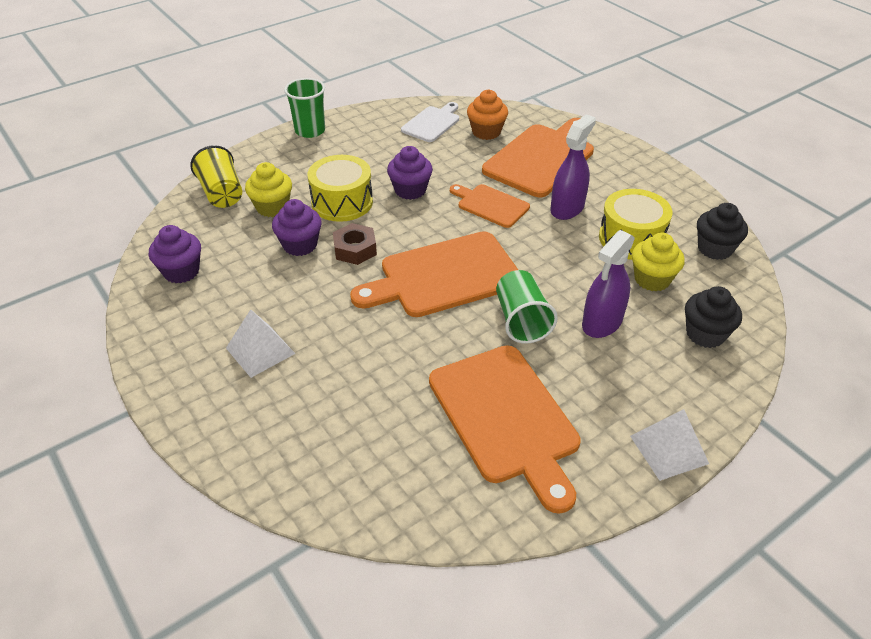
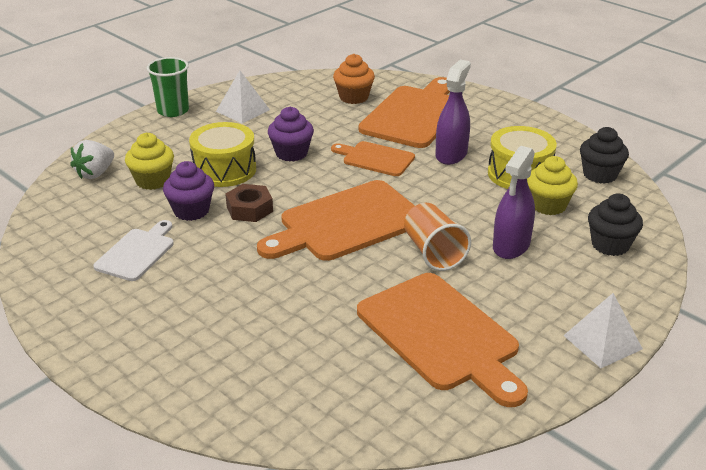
camera: 10 degrees left, 10 degrees down
purple cupcake [149,225,201,283] -> none
yellow cup [190,145,242,208] -> white strawberry [70,140,114,179]
white pyramid [226,309,295,378] -> white pyramid moved to [216,70,270,124]
white cutting board [401,102,459,142] -> white cutting board moved to [93,220,174,281]
green cup [496,270,558,344] -> orange cup [404,203,471,271]

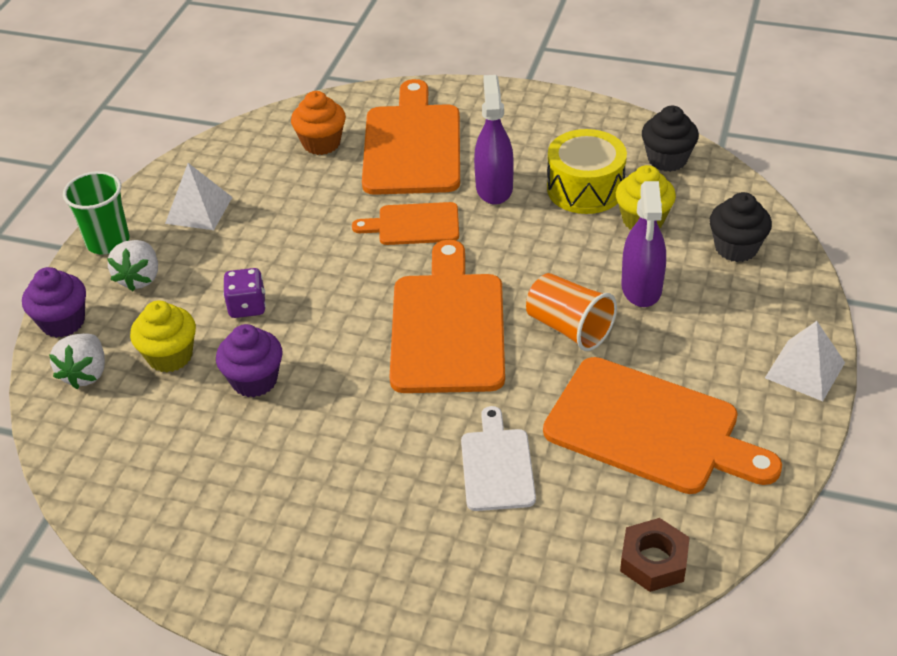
camera: 25 degrees left, 10 degrees up
white cutting board [93,220,174,281] -> white cutting board moved to [461,406,536,511]
yellow drum [189,122,256,187] -> purple dice [223,268,266,318]
brown nut [225,184,273,222] -> brown nut moved to [620,518,690,592]
orange cutting board [257,180,415,261] -> orange cutting board turned 150 degrees clockwise [390,240,505,393]
purple cupcake [268,107,314,162] -> purple cupcake moved to [22,267,86,338]
none -> white strawberry [107,240,158,291]

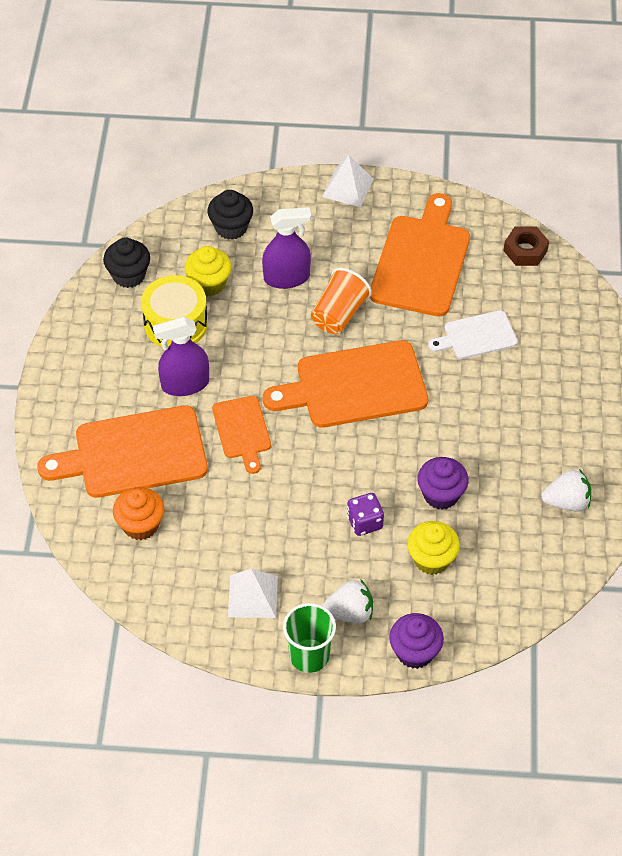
camera: 105 degrees left, 10 degrees up
white strawberry [49,333,105,389] -> white strawberry moved to [542,469,591,511]

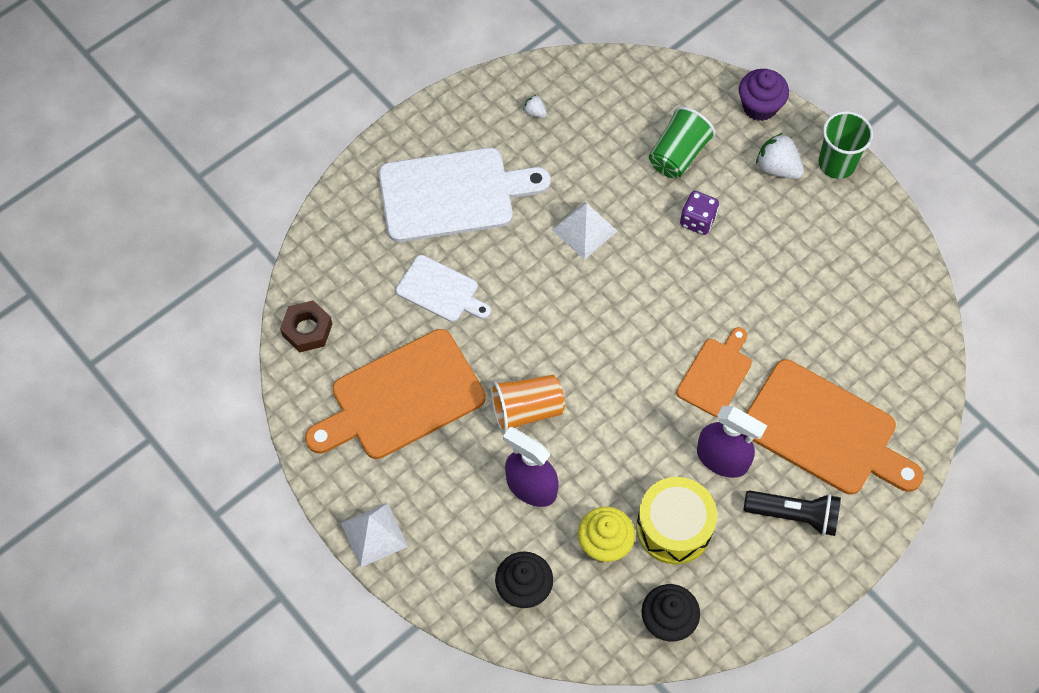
camera: 135 degrees left, 10 degrees up
orange cupcake [113,487,165,540] -> none
white pyramid [228,569,278,618] -> white pyramid moved to [552,202,617,260]
orange cutting board [263,340,428,428] -> none
yellow cupcake [407,521,460,575] -> green cup [649,106,716,178]
purple cupcake [417,457,469,510] -> none
white strawberry [542,469,591,511] -> white strawberry [523,95,547,118], size x0.51
none -> white cutting board [379,148,551,242]
none -> black flashlight [744,490,841,536]

